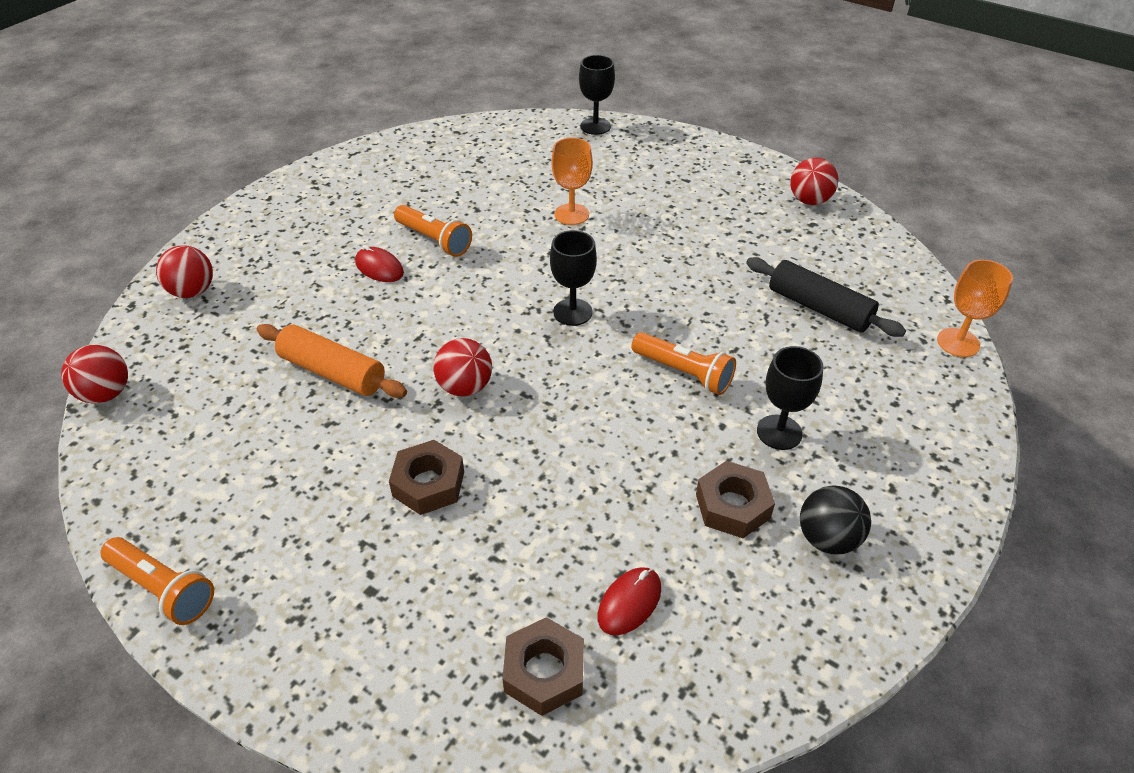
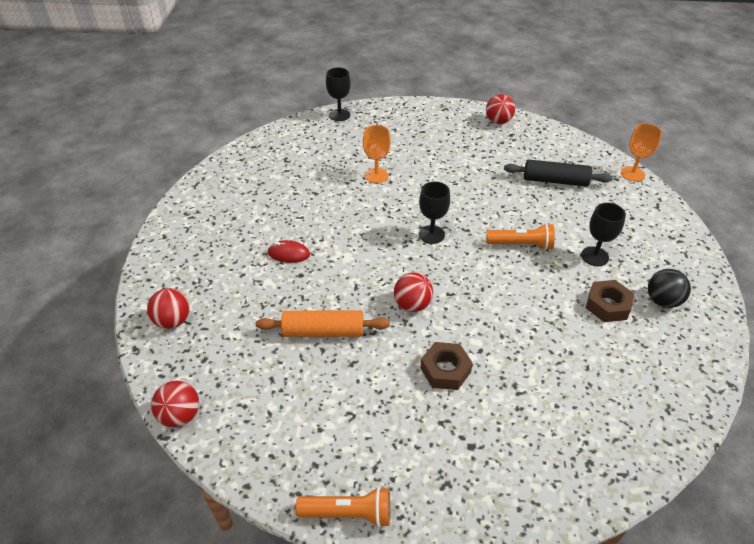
camera: 30 degrees left, 0 degrees up
orange flashlight [394,205,472,257] -> none
brown nut [502,617,584,716] -> none
red mouse [598,567,661,635] -> none

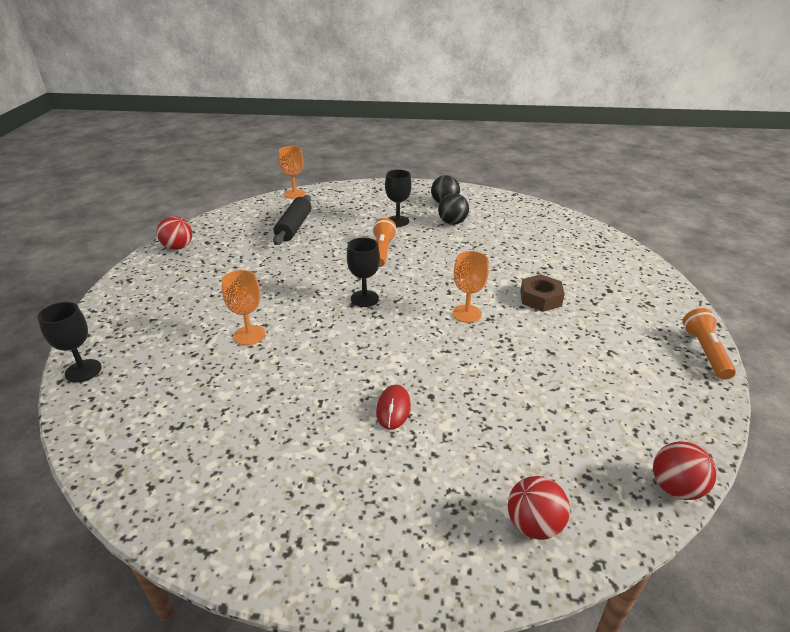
camera: 90 degrees left, 10 degrees down
orange rolling pin [255,310,390,337] -> none
red ball [394,273,433,312] -> orange goblet [452,251,489,323]
brown nut [586,280,634,322] -> black ball [438,193,469,225]

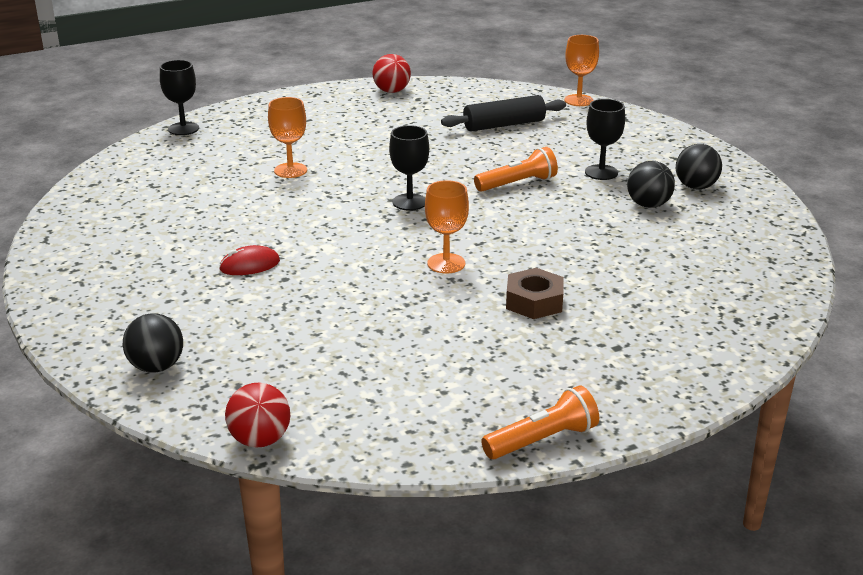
camera: 60 degrees right, 5 degrees down
red ball [508,476,570,540] -> black ball [123,313,183,373]

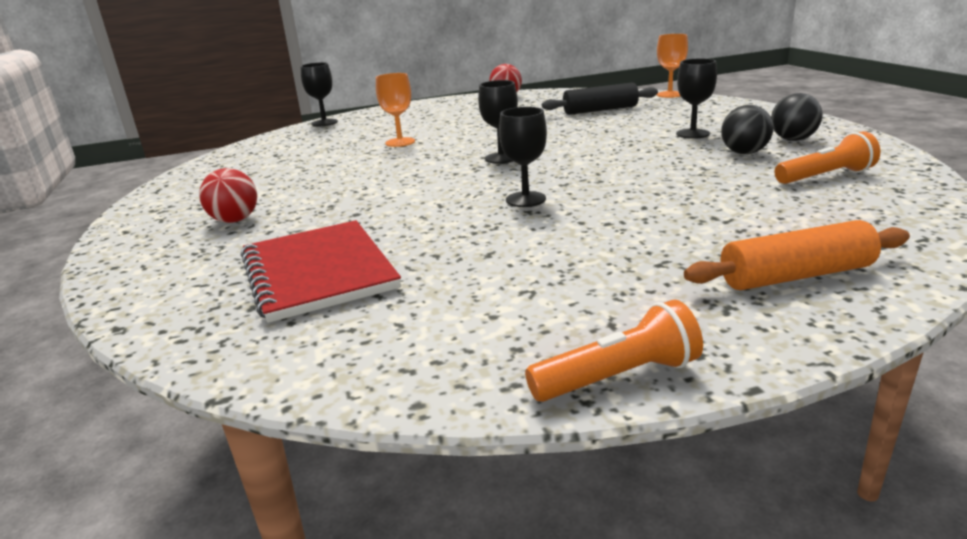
camera: 10 degrees right, 5 degrees down
black ball [123,313,183,373] -> none
red mouse [219,245,280,275] -> none
red ball [225,383,290,448] -> red ball moved to [199,168,257,223]
orange goblet [425,180,469,273] -> black goblet [499,107,547,207]
orange flashlight [474,147,558,192] -> orange flashlight moved to [775,131,880,184]
brown nut [506,268,564,319] -> none
none -> red notebook [241,220,401,323]
none -> orange rolling pin [684,220,910,290]

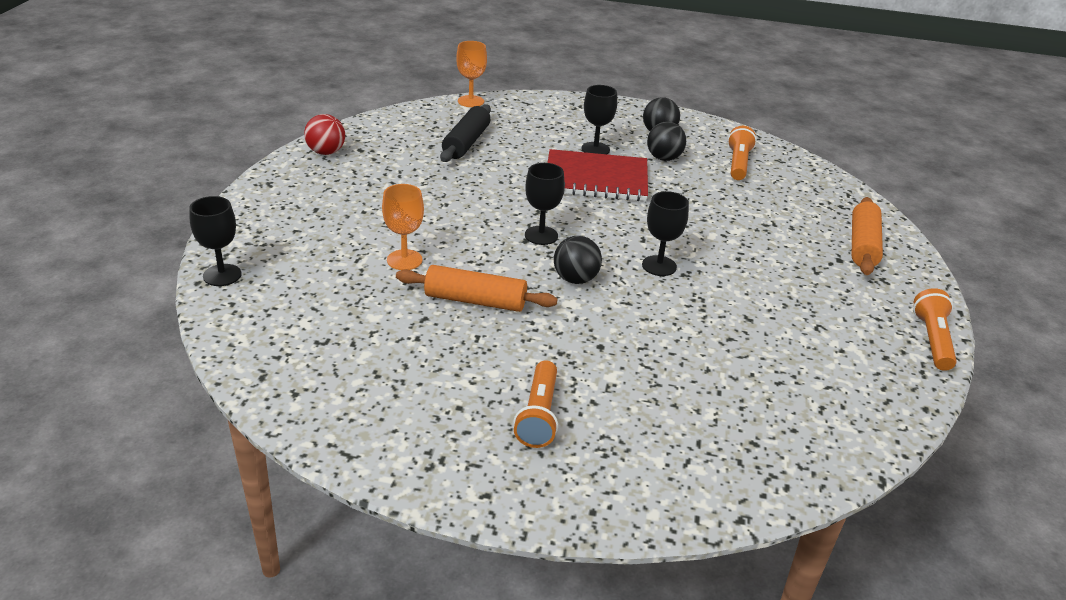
camera: 65 degrees left, 10 degrees up
red ball [199,168,257,223] -> orange flashlight [514,360,558,448]
red notebook [241,220,401,323] -> red notebook moved to [548,149,648,201]
none -> orange rolling pin [396,265,558,312]
none -> black ball [554,236,602,284]

